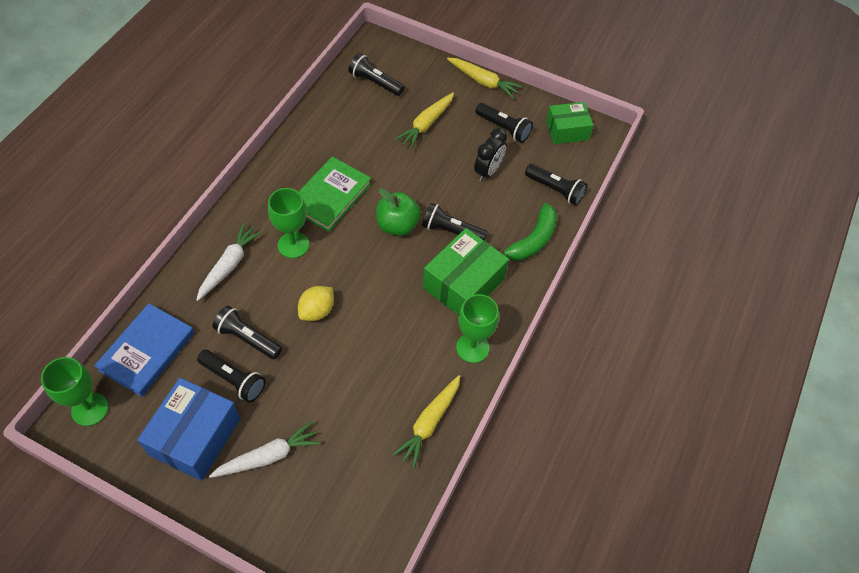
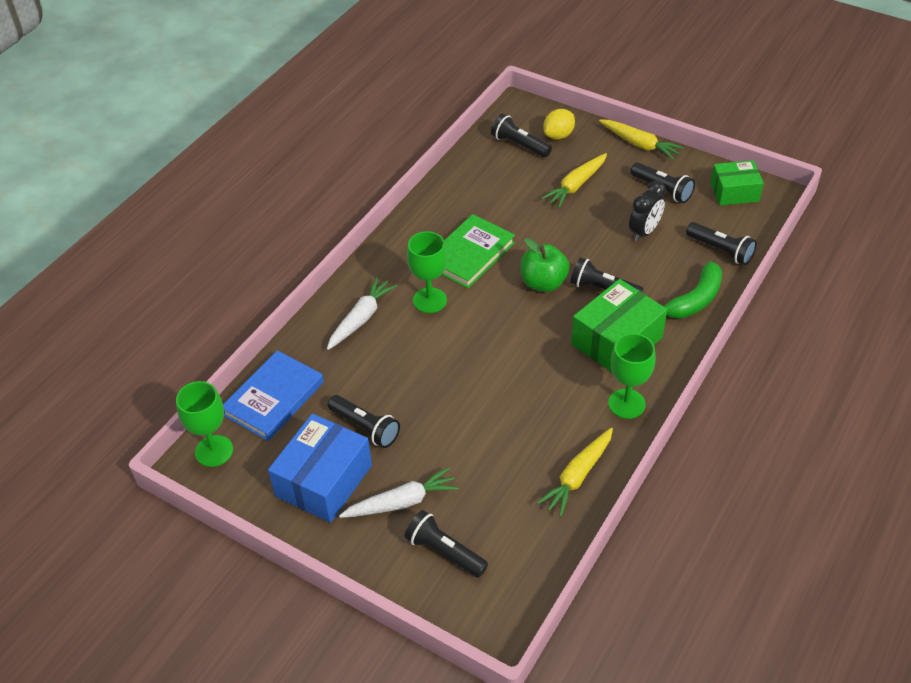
camera: 10 degrees right, 10 degrees down
black flashlight [212,306,282,359] -> black flashlight moved to [405,510,488,578]
yellow lemon [298,286,334,321] -> yellow lemon moved to [543,109,575,140]

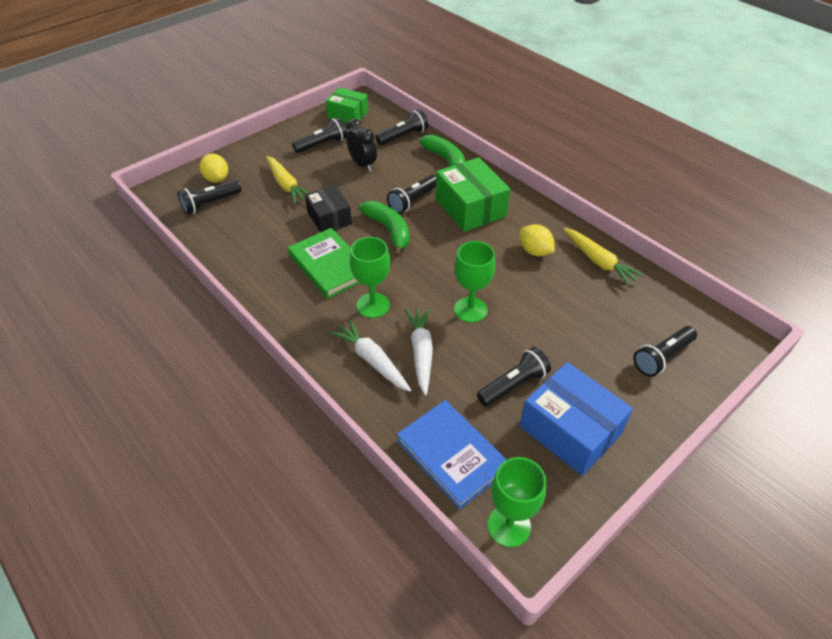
camera: 75 degrees left, 0 degrees up
white carrot [339,467,459,518] -> white carrot moved to [405,308,433,395]
green apple [520,238,570,292] -> green banana [359,201,409,257]
yellow carrot [599,120,684,160] -> none
green goblet [608,333,655,419] -> green goblet moved to [454,241,495,323]
green box [710,160,764,206] -> green box turned 75 degrees counterclockwise [326,87,368,123]
none -> black box [305,185,352,232]
none -> yellow lemon [520,224,555,256]

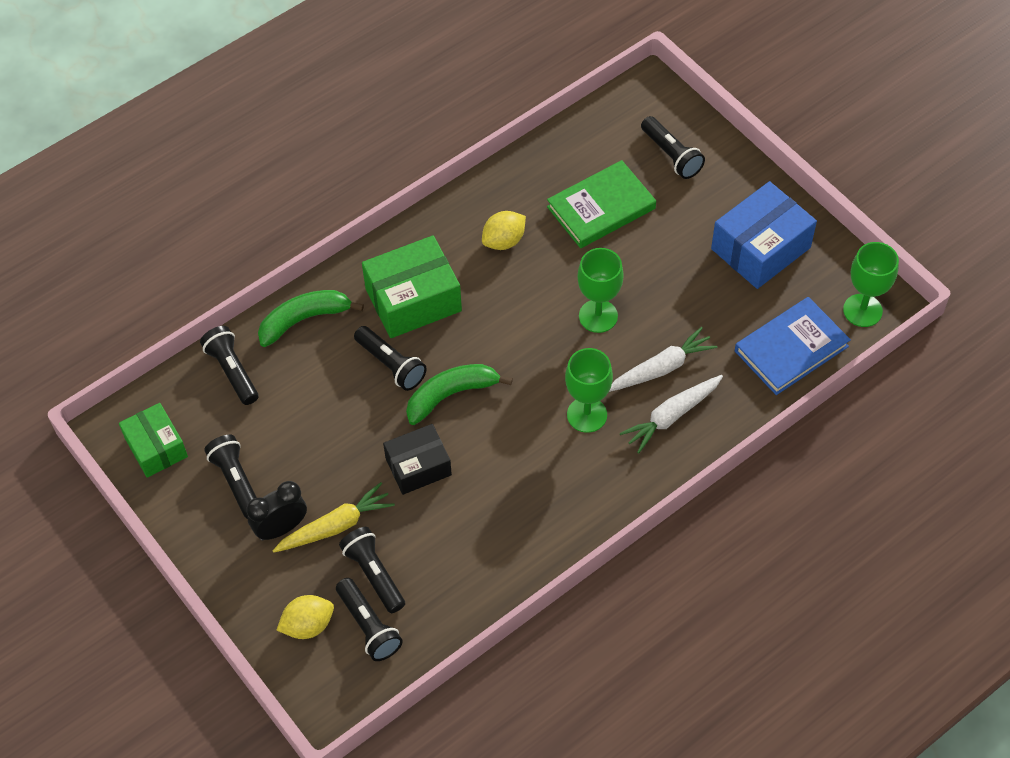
camera: 85 degrees left, 10 degrees up
green book [288,228,359,299] -> green book moved to [547,160,656,248]
green box [326,87,368,123] -> green box turned 60 degrees counterclockwise [119,403,188,478]
black clock [346,118,377,172] -> black clock moved to [246,481,307,540]
white carrot [405,308,433,395] -> white carrot turned 150 degrees clockwise [609,327,717,392]
black flashlight [477,347,551,406] -> black flashlight moved to [339,527,405,613]
yellow carrot [563,228,644,286] -> none

